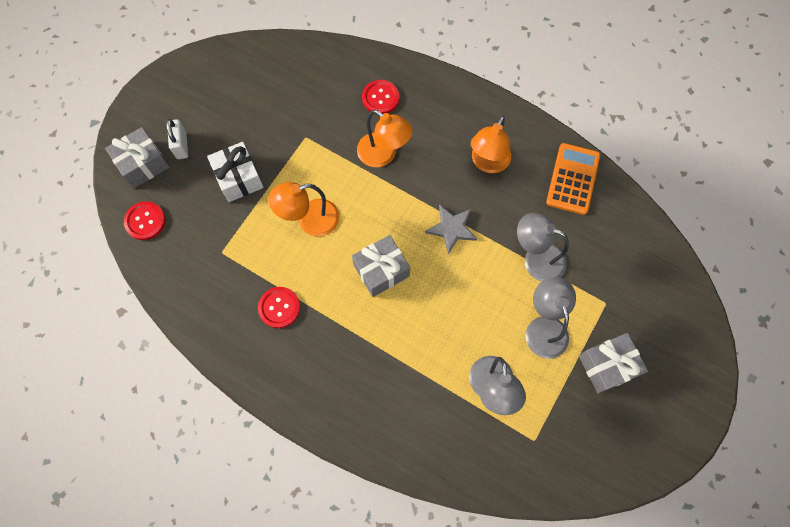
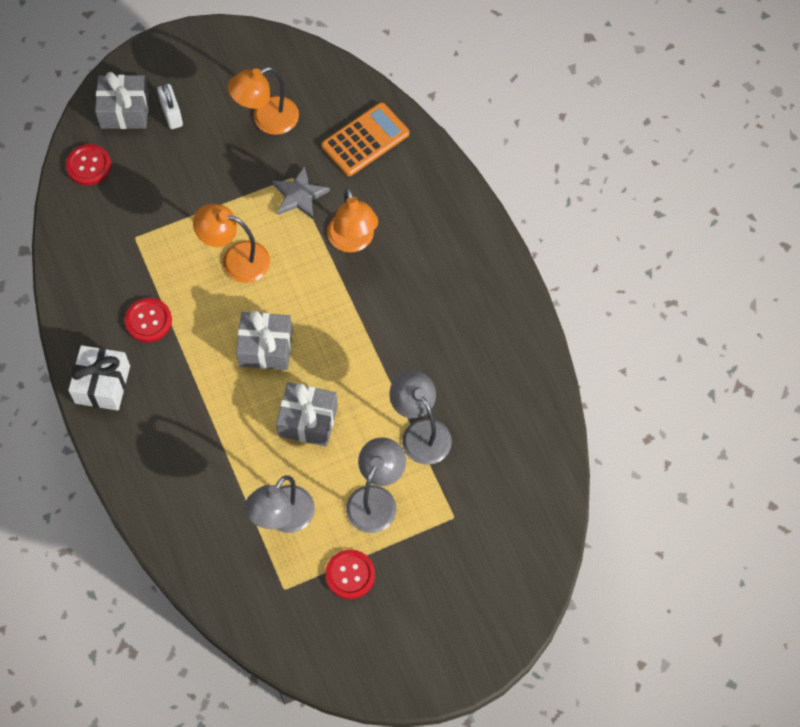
camera: 35 degrees right, 5 degrees down
white padlock [166,119,188,159] -> white padlock turned 45 degrees counterclockwise [157,83,183,129]
white gift [207,142,264,202] -> white gift moved to [68,345,130,411]
red button [362,80,399,114] -> red button moved to [325,550,375,599]
grey star [425,204,477,254] -> grey star moved to [272,167,330,219]
orange lamp [471,116,511,173] -> orange lamp moved to [228,67,299,135]
orange calculator [546,143,600,215] -> orange calculator moved to [322,103,409,176]
grey gift [579,333,648,394] -> grey gift moved to [276,382,338,447]

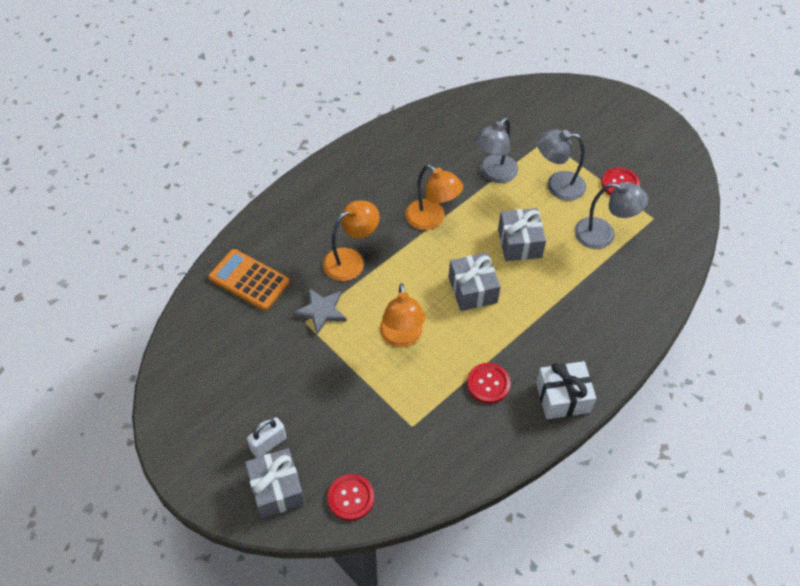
camera: 110 degrees left, 10 degrees down
orange lamp [228,67,299,135] -> orange lamp moved to [405,165,463,230]

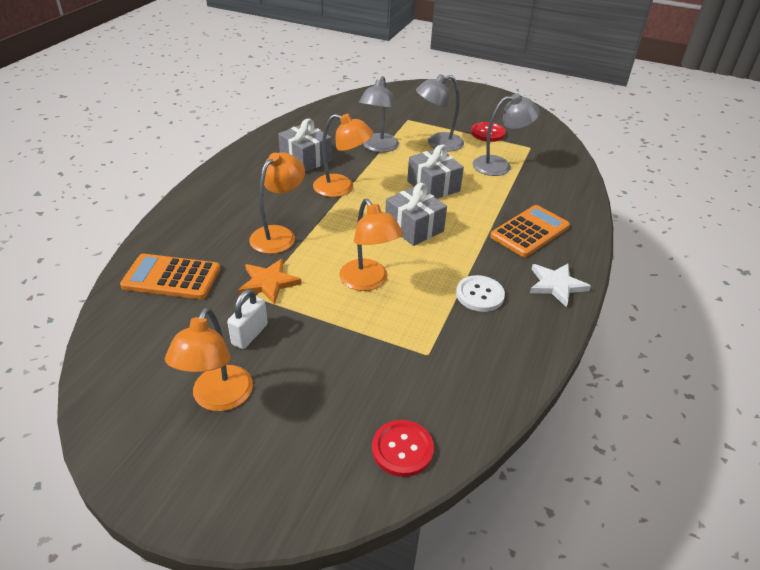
camera: 25 degrees left, 15 degrees down
grey gift [245,448,305,518] -> grey gift moved to [278,118,332,172]
white padlock [247,417,286,458] -> white padlock moved to [227,289,268,349]
grey star [293,288,347,334] -> orange star [238,258,302,305]
red button [467,363,511,404] -> white button [456,275,505,312]
white gift [536,361,597,419] -> white star [530,263,591,307]
none -> orange lamp [165,307,253,411]
none -> orange calculator [490,205,570,257]

